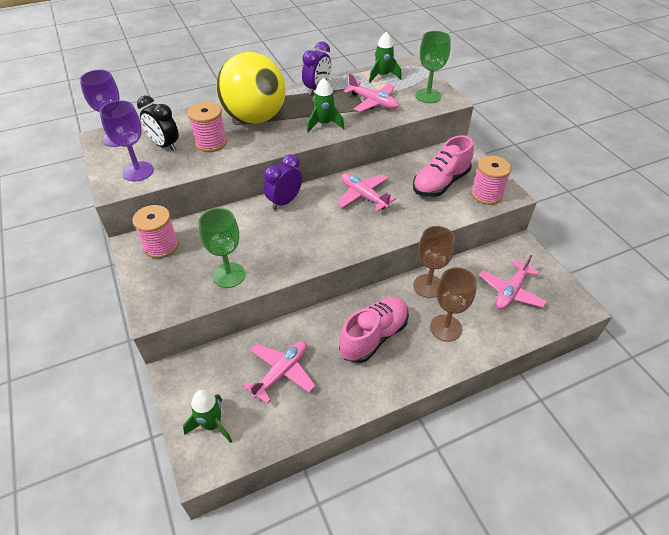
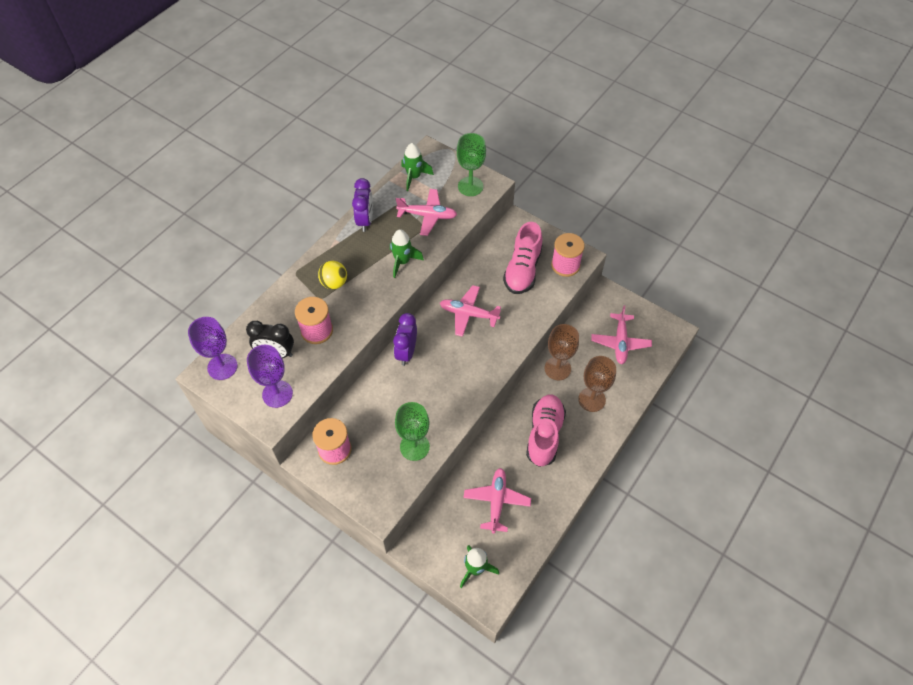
camera: 30 degrees left, 10 degrees up
yellow ball [216,52,286,124] -> yellow ball [318,261,347,289], size x0.42

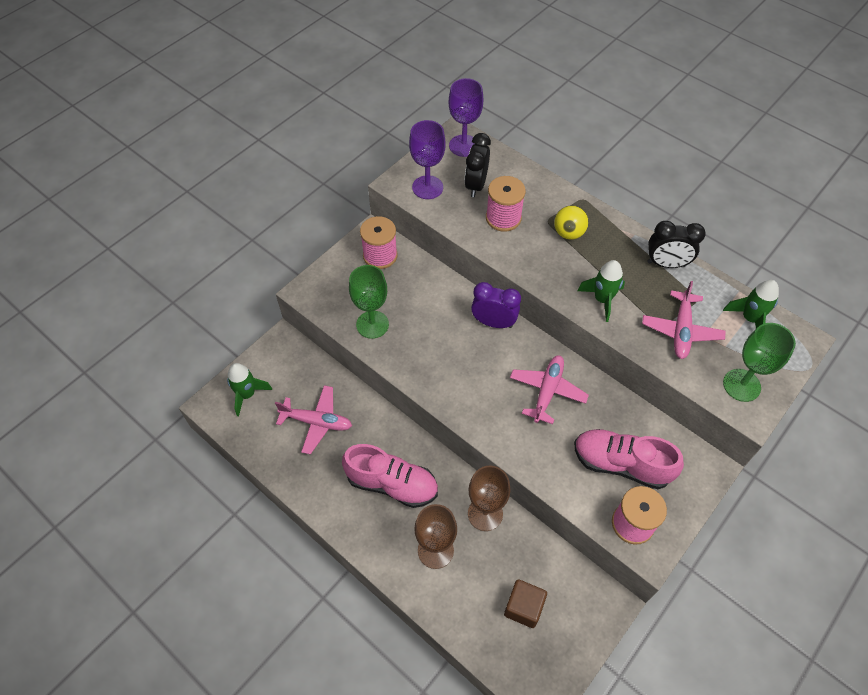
camera: 95 degrees right, 0 degrees up
purple clock [352,178,373,232] -> black clock [647,221,706,268]
pink plane [591,306,652,364] -> brown cube [504,579,547,628]

